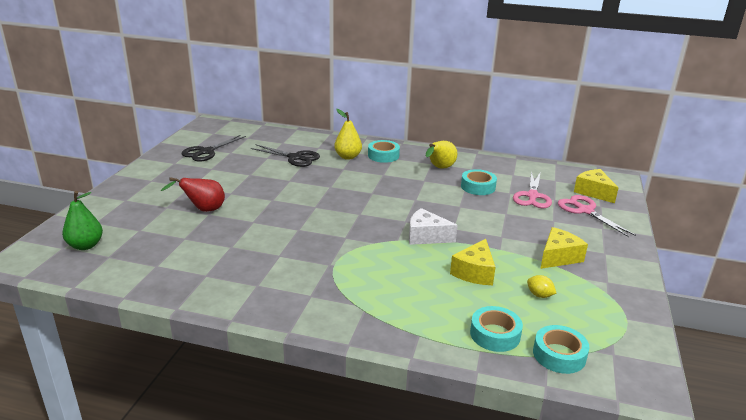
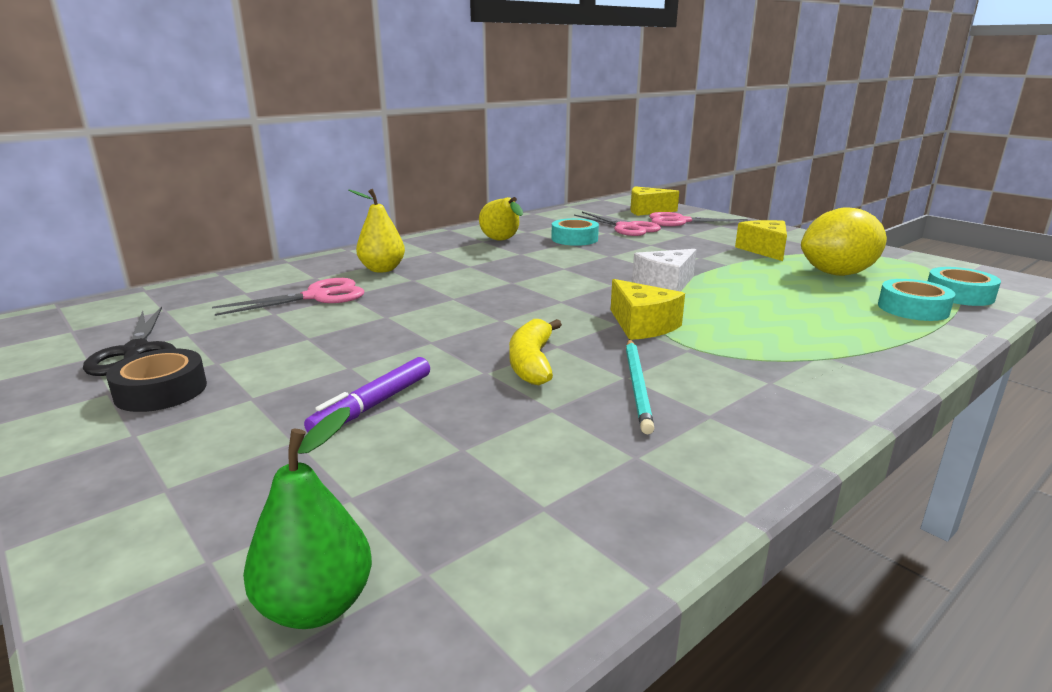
camera: 55 degrees left, 5 degrees down
red pear [161,177,225,212] -> purple marker [304,357,430,433]
black scissors [251,144,320,167] -> pink scissors [212,278,364,316]
turquoise tape [368,140,400,163] -> none
yellow cheese [450,239,496,285] -> yellow cheese moved to [611,279,685,340]
yellow lemon [527,275,556,298] -> yellow lemon [801,207,887,276], size x2.49
none -> black tape [106,349,207,412]
none -> yellow banana [509,319,562,385]
none -> turquoise pencil [626,339,655,434]

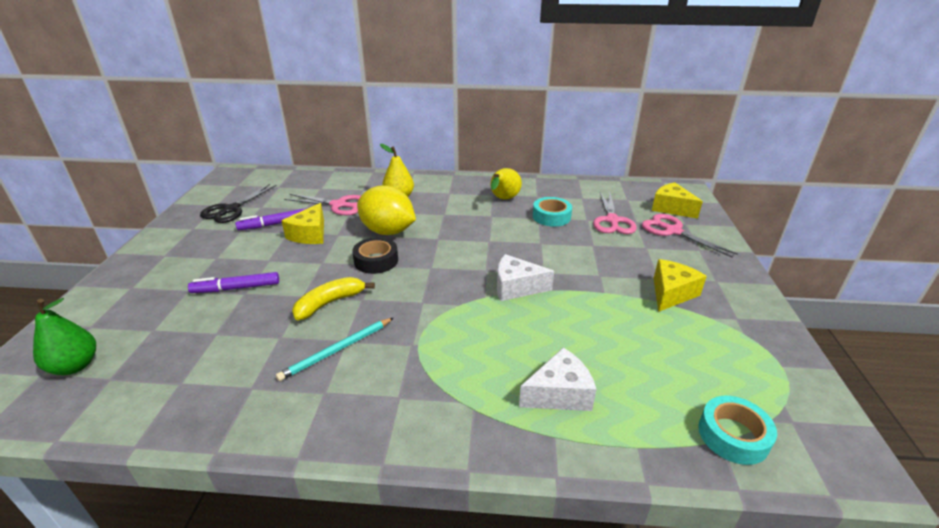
camera: 45 degrees right, 10 degrees up
black tape [106,349,207,412] -> black tape moved to [352,237,398,274]
yellow cheese [611,279,685,340] -> yellow cheese moved to [282,203,324,244]
yellow lemon [801,207,887,276] -> yellow lemon moved to [357,186,416,235]
turquoise tape [878,279,956,321] -> none
none -> purple marker [235,208,308,230]
none -> white cheese [519,347,597,411]

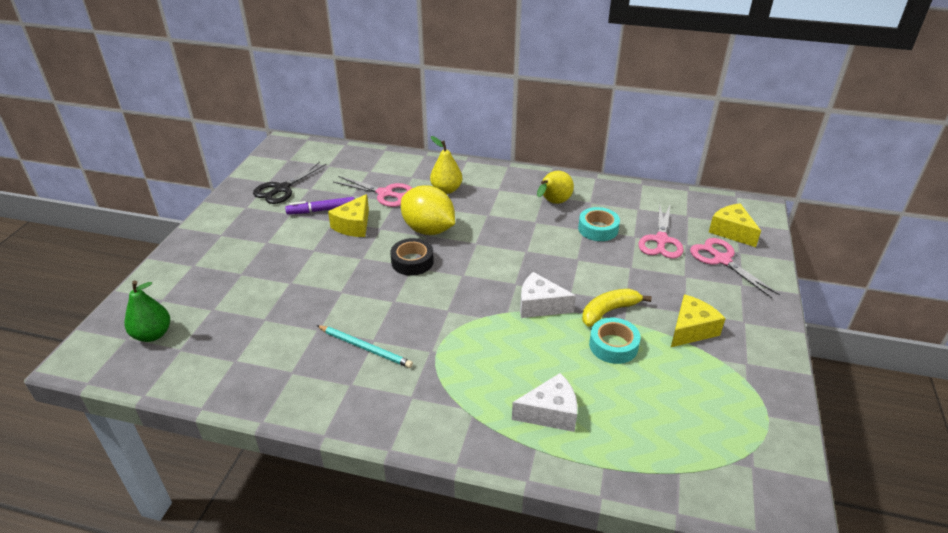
camera: 10 degrees right, 5 degrees up
purple marker [188,272,279,293] -> none
turquoise pencil [276,318,393,381] -> turquoise pencil turned 120 degrees counterclockwise [316,325,413,368]
yellow banana [292,277,375,321] -> yellow banana moved to [582,289,652,327]
turquoise tape [698,396,777,465] -> turquoise tape moved to [589,318,641,364]

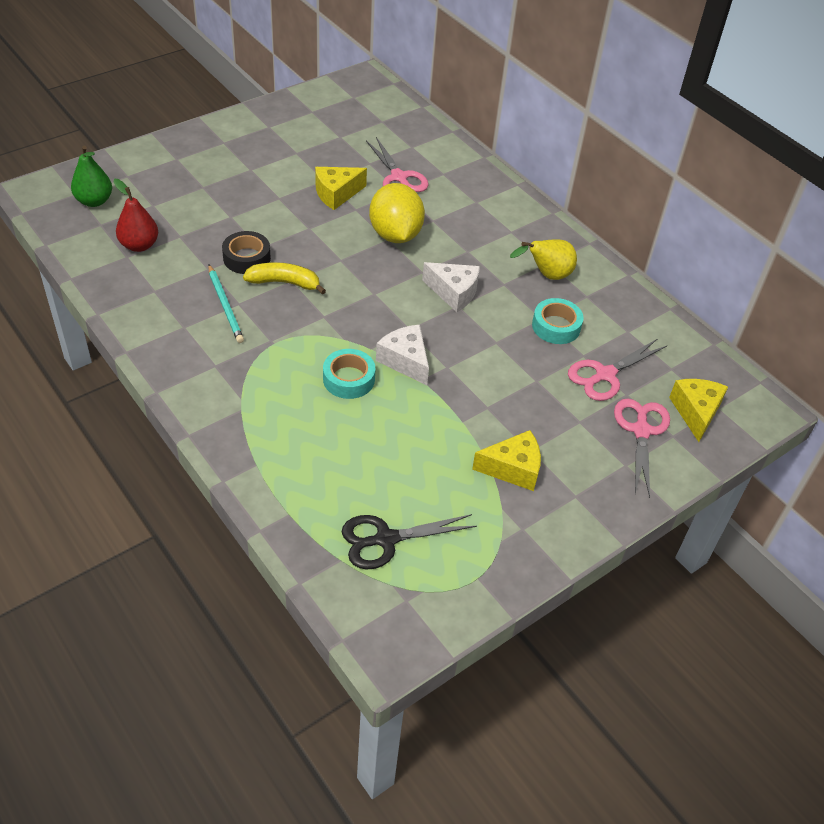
camera: 35 degrees right, 10 degrees up
black scissors [253,162,327,204] -> black scissors moved to [342,514,477,569]
purple marker [285,197,355,214] -> none
black tape [390,238,434,276] -> black tape moved to [222,231,271,274]
yellow pear [430,136,462,194] -> none
white cheese [512,373,578,432] -> white cheese moved to [422,262,480,312]
yellow banana [582,289,652,327] -> yellow banana moved to [243,262,326,295]
turquoise tape [589,318,641,364] -> turquoise tape moved to [323,349,376,399]
none -> red pear [113,179,158,252]

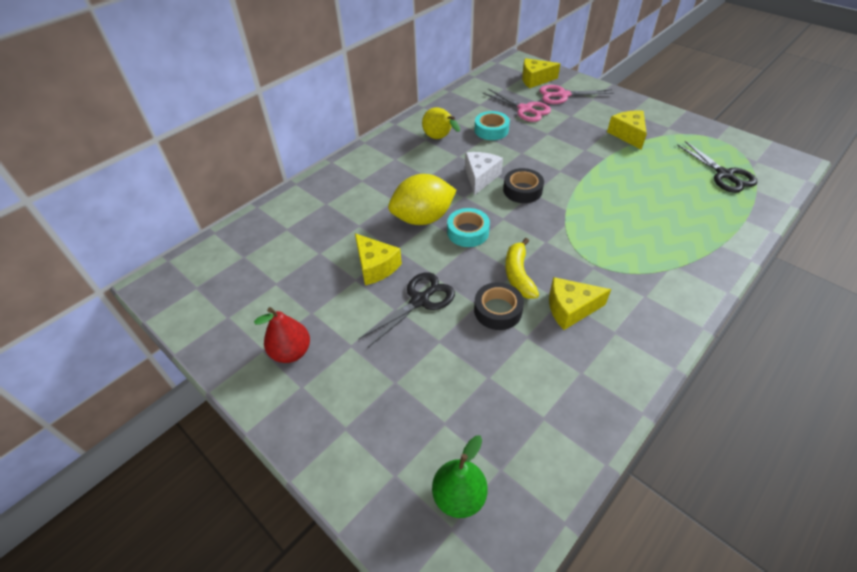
camera: 95 degrees left, 0 degrees up
red pear [113,179,158,252] -> red pear moved to [254,307,310,363]
turquoise pencil [208,265,244,343] -> yellow cheese [549,277,611,330]
turquoise tape [323,349,376,399] -> turquoise tape moved to [447,208,490,247]
pink scissors [366,137,429,192] -> none
white cheese [376,325,429,385] -> none
none -> black scissors [359,272,455,348]
none -> black tape [503,168,544,203]

